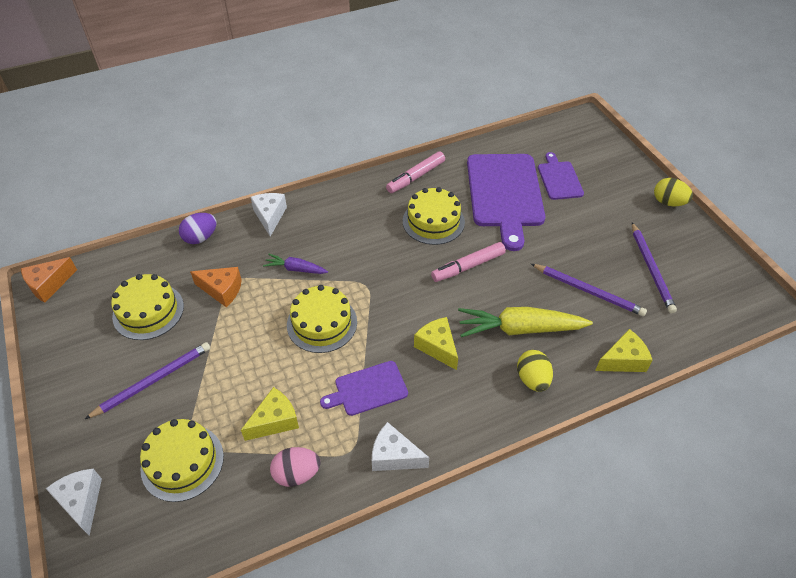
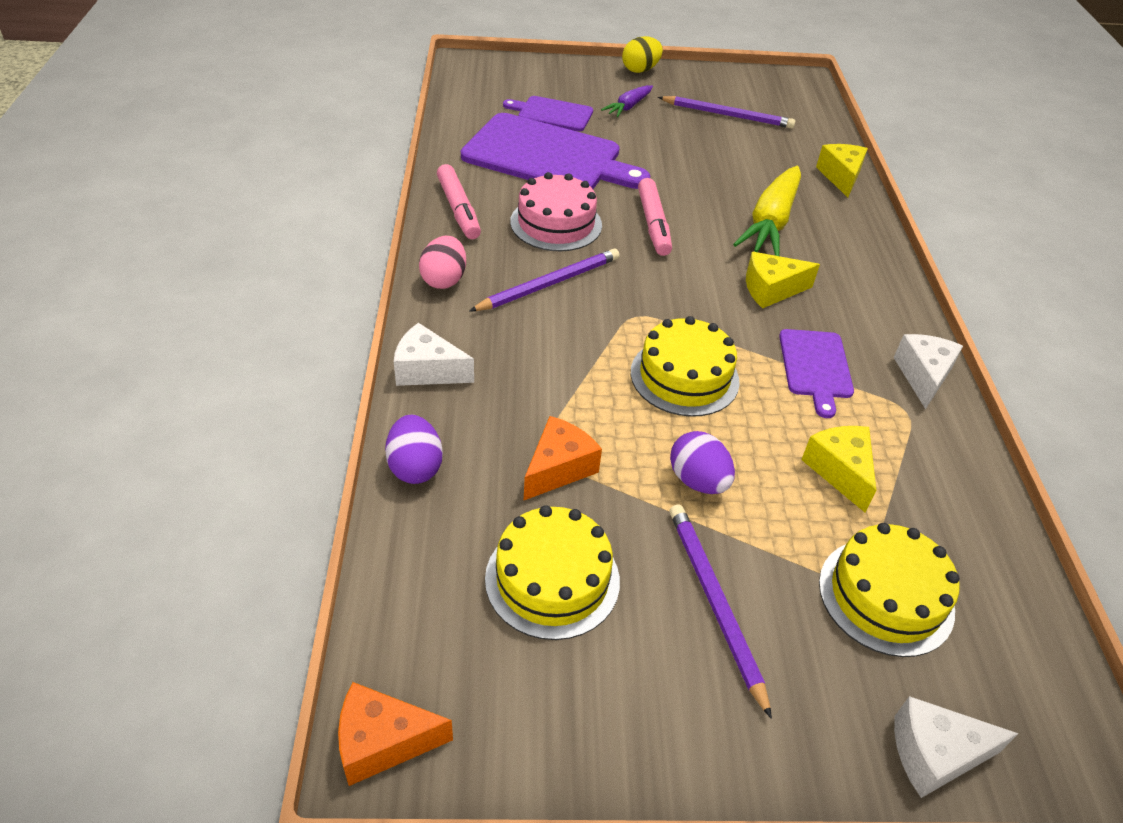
camera: 70 degrees left, 5 degrees down
orange cheese [21,257,77,303] -> orange cheese turned 105 degrees clockwise [338,682,453,786]
purple carrot [263,254,328,274] -> purple carrot moved to [601,85,653,117]
pink egg [270,447,320,487] -> pink egg moved to [419,236,466,289]
white cheese [372,422,429,471] -> white cheese turned 150 degrees clockwise [894,334,963,409]
yellow cake [403,187,465,245] -> pink cake [510,172,602,251]
yellow egg [517,350,553,392] -> none
purple pencil [531,264,647,316] -> purple pencil moved to [469,248,619,311]
none -> purple egg [670,431,735,494]

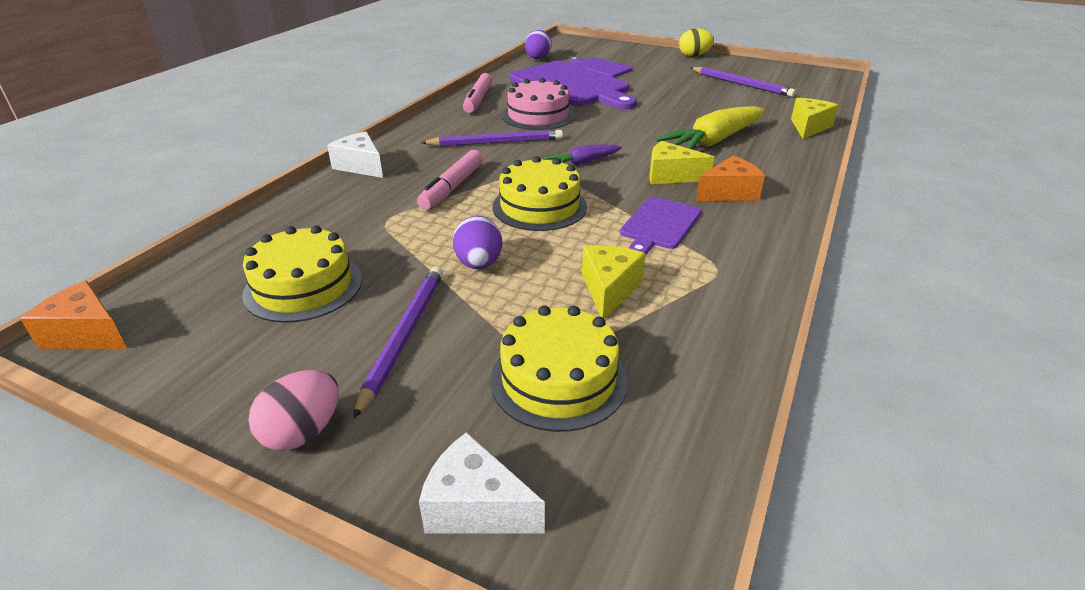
camera: 30 degrees right, 10 degrees down
purple egg [385,415,443,484] -> purple egg moved to [525,30,552,59]
pink egg [419,236,466,289] -> pink egg moved to [248,370,339,451]
orange cheese [524,416,602,500] -> orange cheese moved to [696,156,765,201]
purple carrot [601,85,653,117] -> purple carrot moved to [544,145,622,165]
pink marker [638,178,672,256] -> pink marker moved to [417,150,483,210]
white cheese [894,334,963,409] -> none

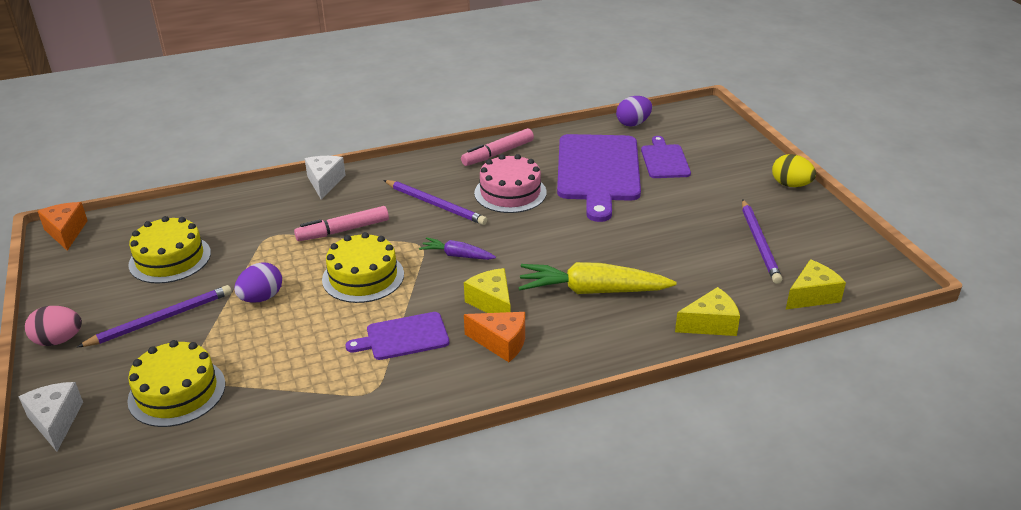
camera: 45 degrees right, 0 degrees up
yellow cheese [582,245,646,319] -> yellow cheese moved to [786,259,846,309]

